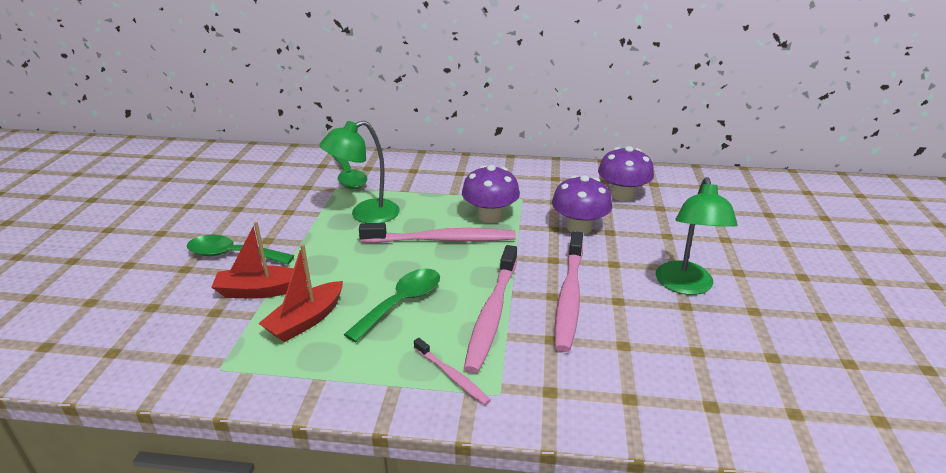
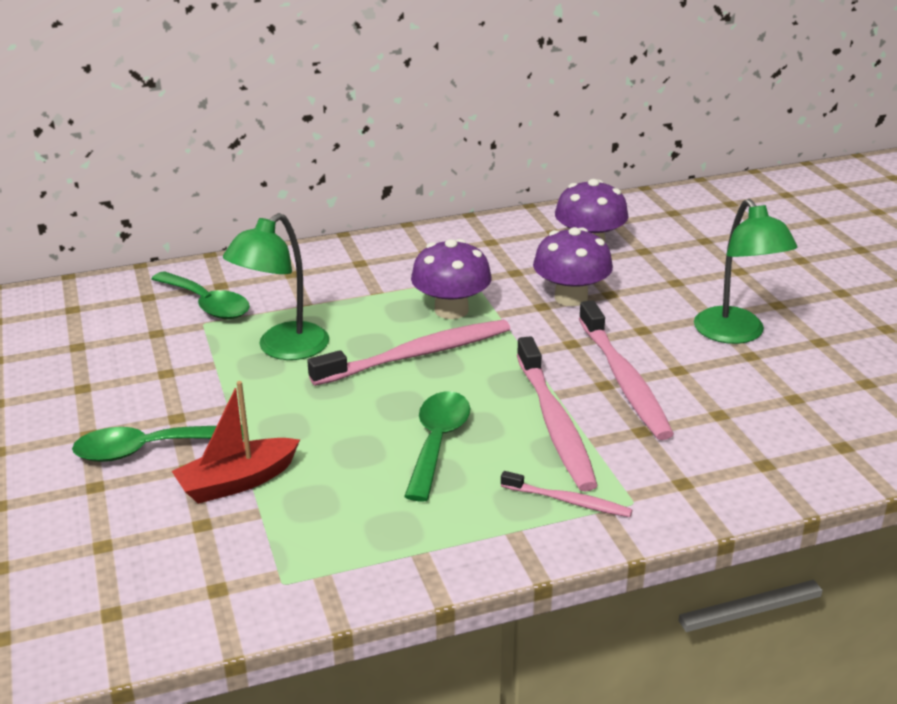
camera: 25 degrees left, 0 degrees up
red boat [259,244,343,342] -> none

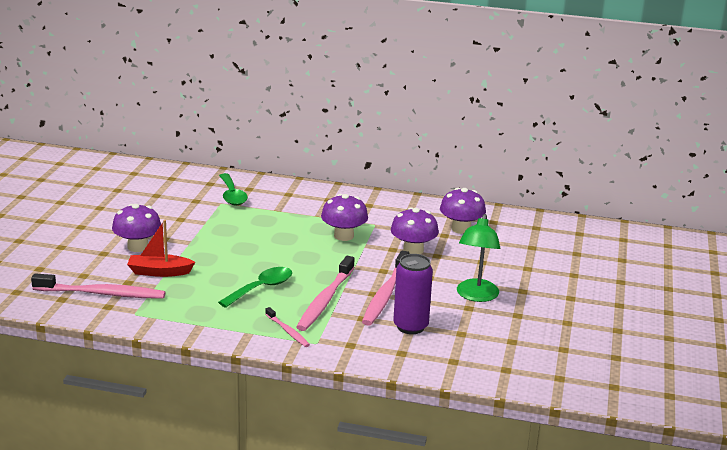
camera: 30 degrees right, 5 degrees down
green spoon [72,425,244,462] -> purple mushroom [112,204,161,252]
green lamp [223,213,329,360] -> none
pink toothbrush [307,320,510,386] -> pink toothbrush moved to [31,273,166,299]
none -> purple can [393,254,433,334]

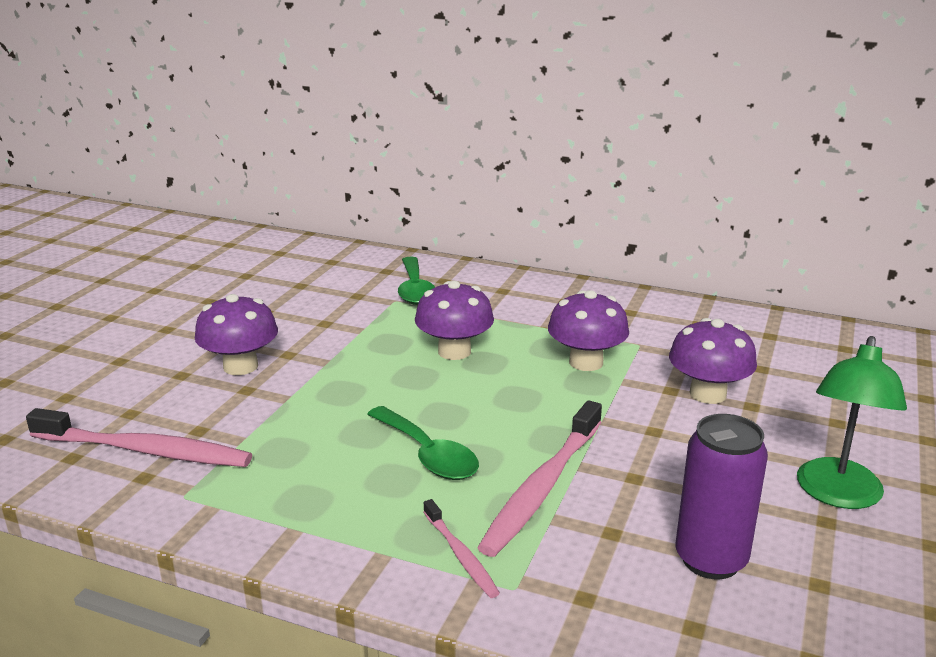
camera: 10 degrees right, 0 degrees up
red boat [127,220,195,277] -> none
green spoon [218,267,292,308] -> green spoon turned 90 degrees clockwise [367,406,479,480]
pink toothbrush [362,251,409,326] -> none
purple mushroom [440,188,486,234] -> purple mushroom moved to [415,281,494,360]

